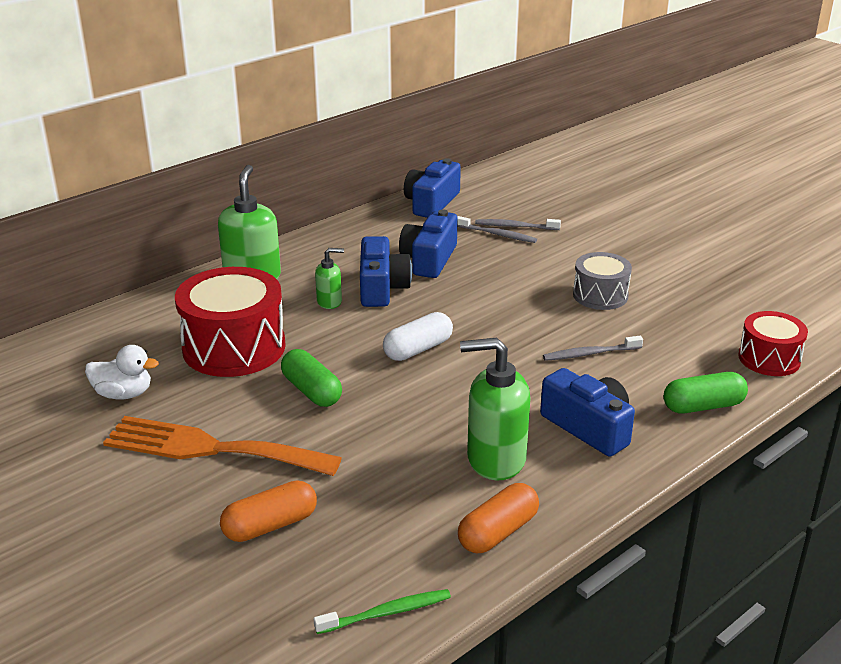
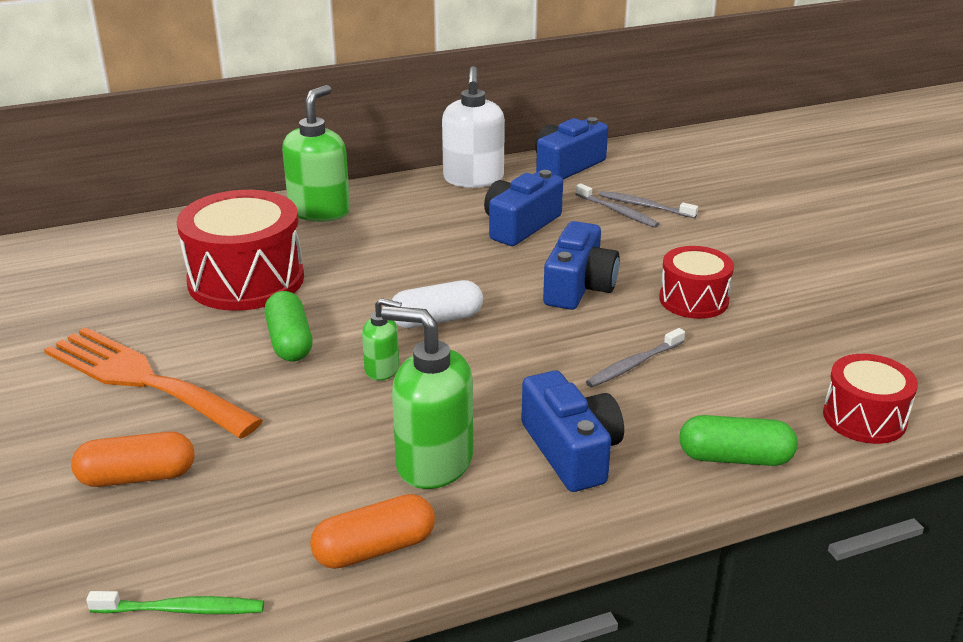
camera: 20 degrees right, 0 degrees up
white duck [85,345,159,399] -> none
green soap dispenser [315,248,344,309] -> green soap dispenser moved to [362,298,402,380]
blue camera [360,236,412,307] -> blue camera moved to [543,221,620,310]
grey toothbrush [543,336,643,361] -> grey toothbrush turned 45 degrees counterclockwise [586,328,685,387]
grey drum [573,252,632,310] -> red drum [659,246,734,319]
none -> white soap dispenser [442,66,505,188]

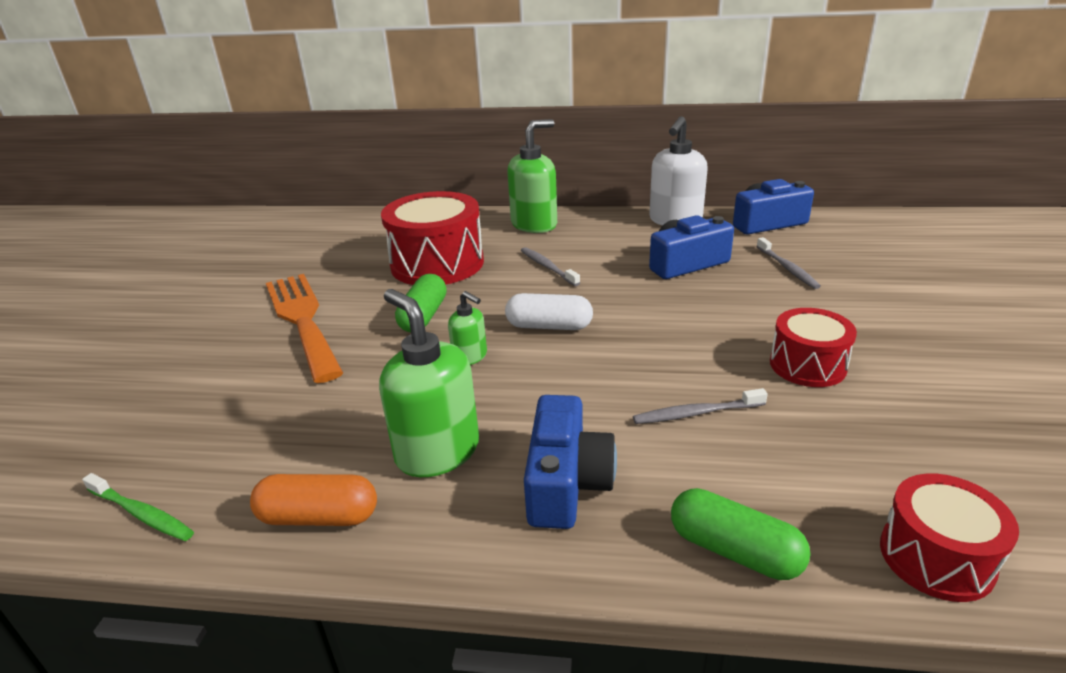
camera: 30 degrees right, 0 degrees up
orange capsule [71,432,194,487] -> none
blue camera [543,221,620,310] -> none
grey toothbrush [599,191,698,218] -> grey toothbrush moved to [521,247,580,286]

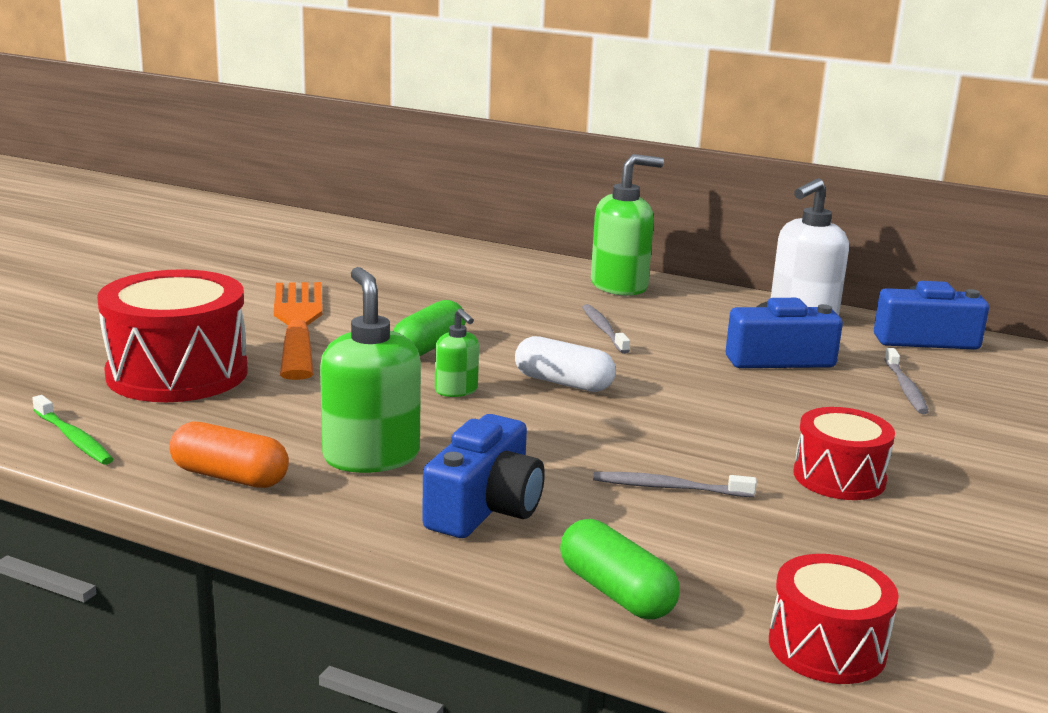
camera: 15 degrees right, 10 degrees down
red drum [381,191,484,285] -> red drum moved to [97,269,248,402]

